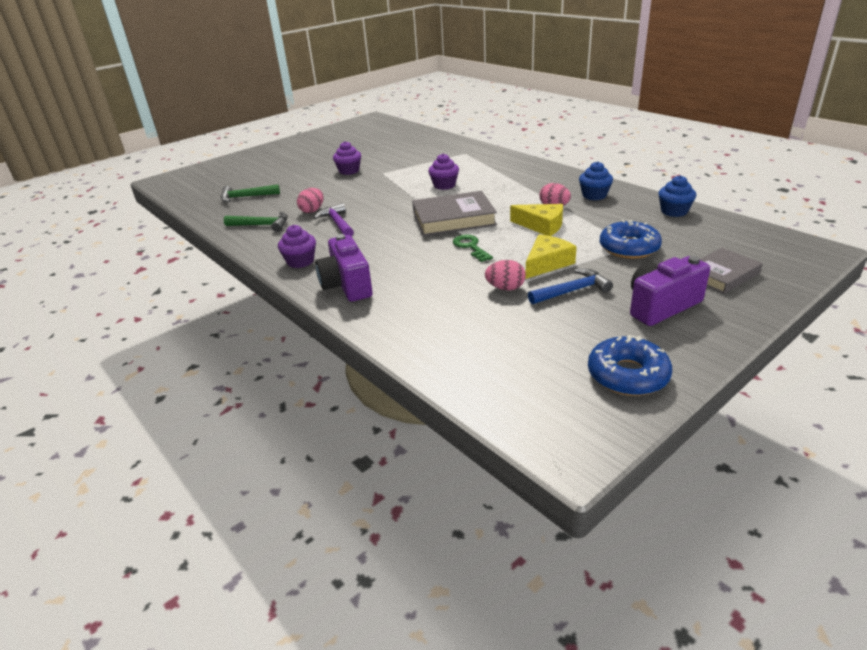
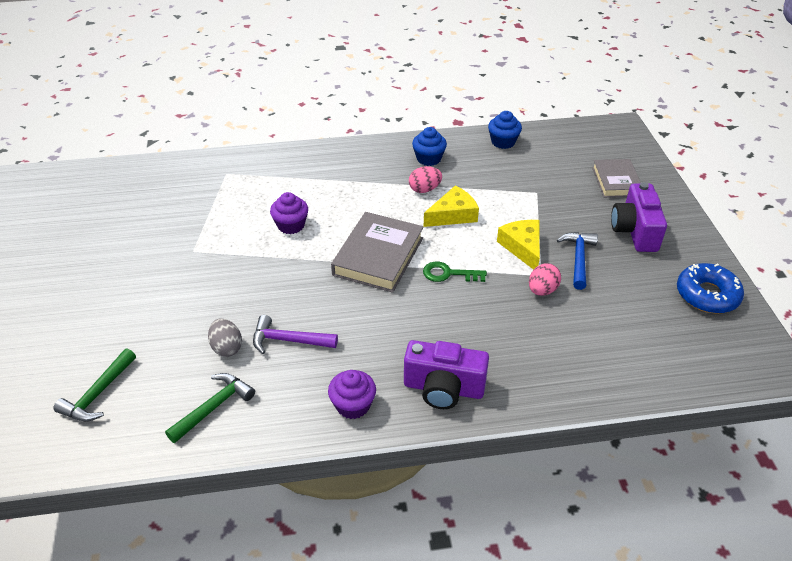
camera: 60 degrees left, 10 degrees up
pink egg [297,188,324,213] -> grey egg [208,318,242,357]
purple cupcake [333,141,361,175] -> none
blue donut [600,220,662,259] -> none

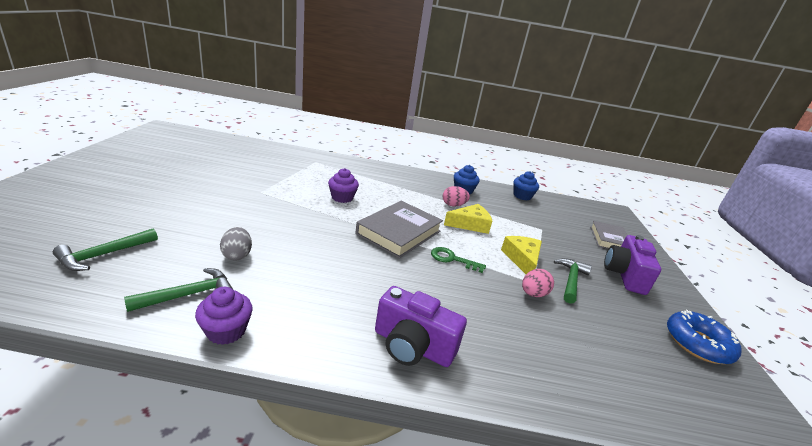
camera: 10 degrees right, 15 degrees down
purple hammer [253,315,338,354] -> none
purple cupcake [328,370,376,419] -> purple cupcake moved to [195,287,253,345]
blue hammer [557,232,598,290] -> green hammer [554,258,592,304]

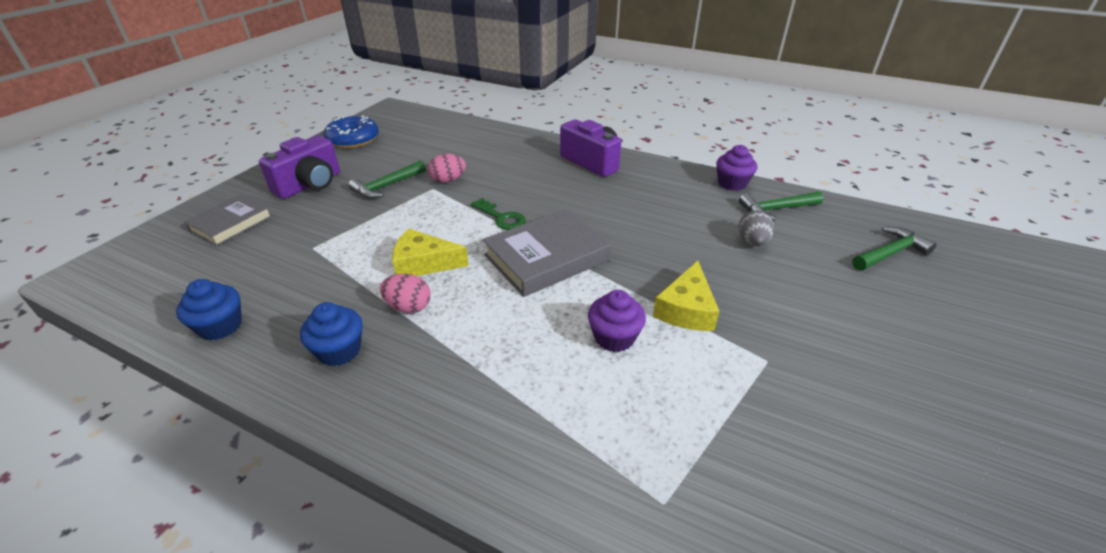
camera: 155 degrees left, 10 degrees up
yellow cheese [501,236,542,274] -> yellow cheese moved to [653,261,720,331]

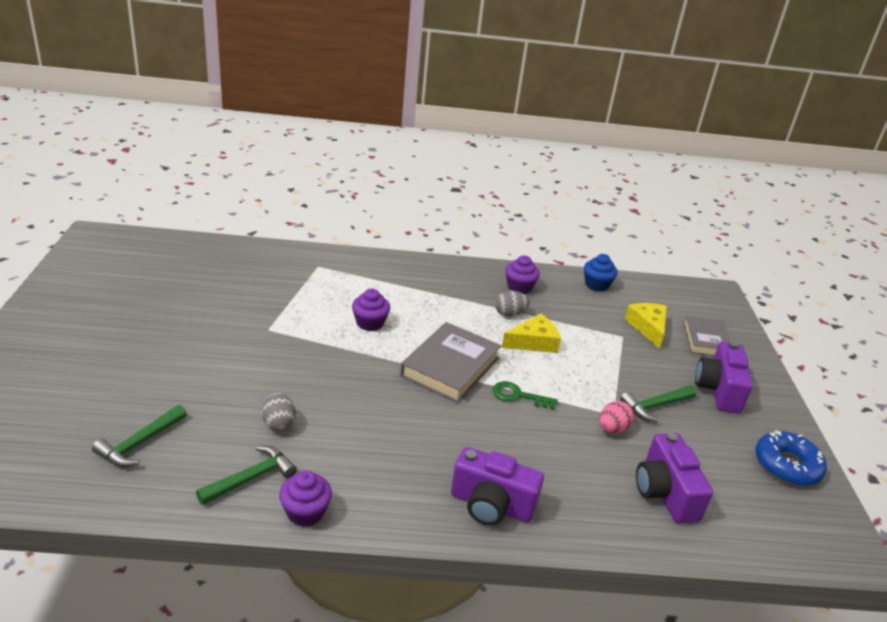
camera: 150 degrees right, 5 degrees down
blue cupcake [300,302,362,366] -> purple cupcake [505,255,540,294]
green hammer [348,160,426,199] -> green hammer turned 135 degrees counterclockwise [620,385,697,422]
pink egg [380,274,431,313] -> grey egg [495,291,530,317]
yellow cheese [653,261,720,331] -> yellow cheese moved to [625,303,667,349]
none -> purple camera [636,433,713,524]

